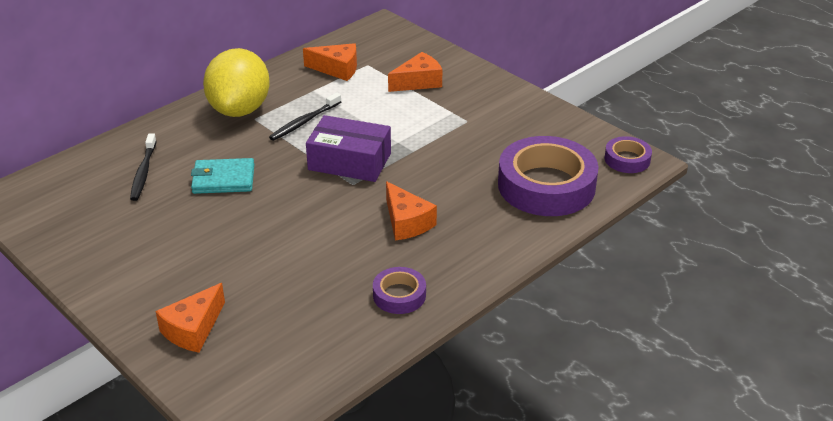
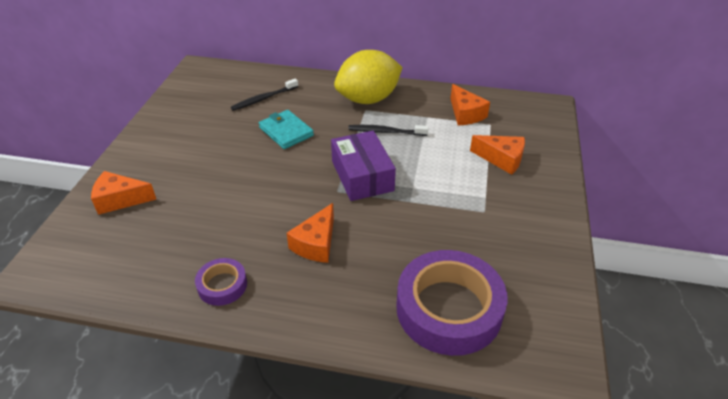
camera: 55 degrees right, 5 degrees up
purple tape [604,136,652,173] -> none

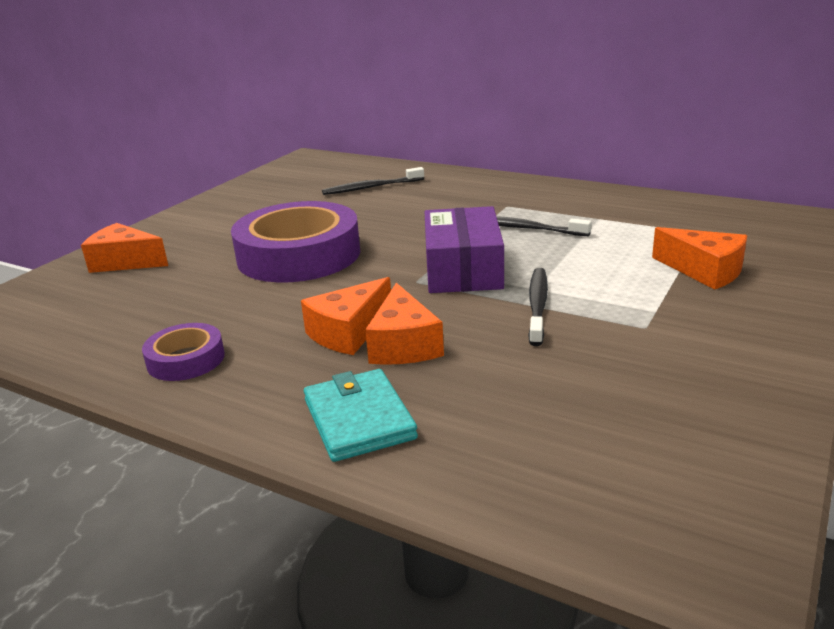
camera: 20 degrees right, 15 degrees down
turquoise wallet [259,110,314,149] -> turquoise wallet moved to [304,369,418,462]
yellow lemon [334,50,403,104] -> none
purple tape [396,250,507,356] -> purple tape moved to [231,201,360,282]
orange cheese [450,84,490,126] -> orange cheese moved to [365,283,444,365]
none -> black toothbrush [528,268,548,346]

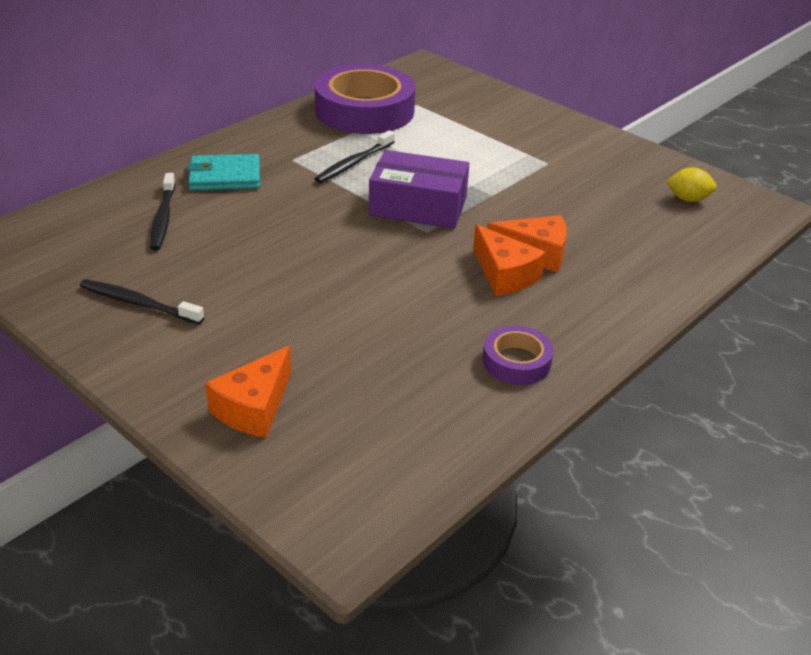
camera: 80 degrees left, 10 degrees up
purple tape [231,201,360,282] -> purple tape moved to [315,64,415,134]
turquoise wallet [304,369,418,462] -> turquoise wallet moved to [187,154,260,191]
black toothbrush [528,268,548,346] -> black toothbrush moved to [80,279,204,324]
orange cheese [652,227,747,290] -> none
none -> yellow lemon [666,167,717,202]

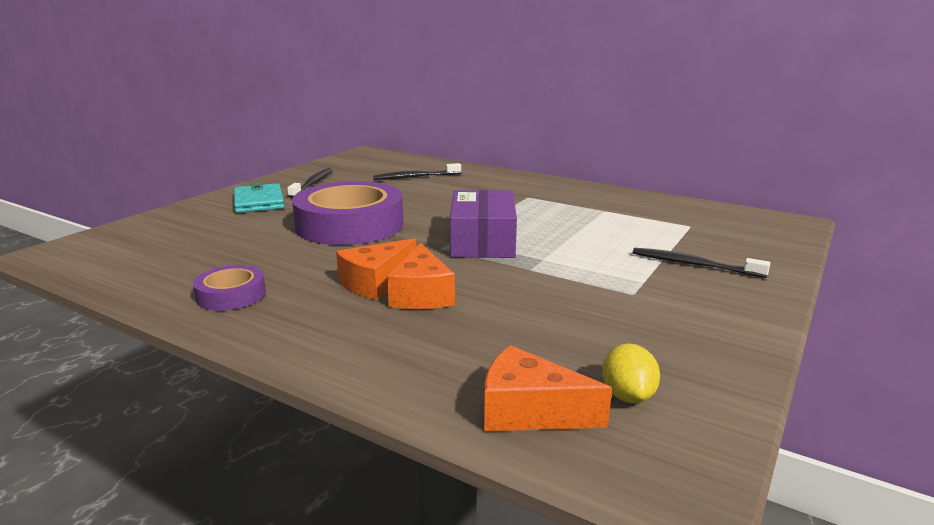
camera: 80 degrees right, 15 degrees down
turquoise wallet [187,154,260,191] -> turquoise wallet moved to [234,183,284,213]
orange cheese [205,346,291,438] -> orange cheese moved to [484,345,612,431]
purple tape [315,64,415,134] -> purple tape moved to [292,181,403,245]
black toothbrush [315,130,395,183] -> black toothbrush moved to [633,248,770,278]

